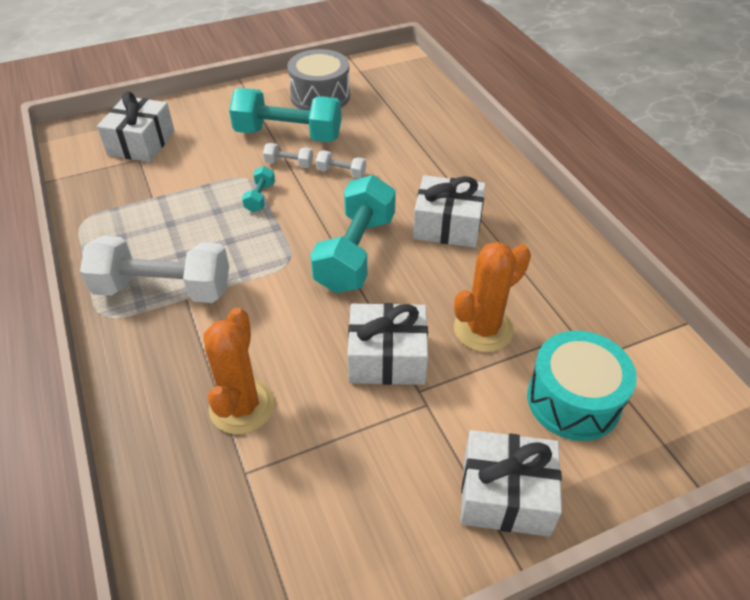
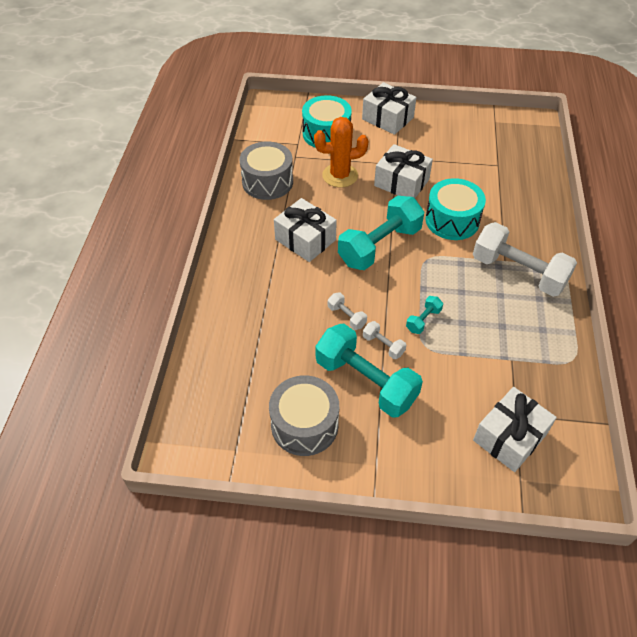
camera: 150 degrees left, 5 degrees up
orange cactus [203,308,275,434] -> none
none -> grey drum [239,141,293,200]
none -> turquoise drum [425,178,486,240]

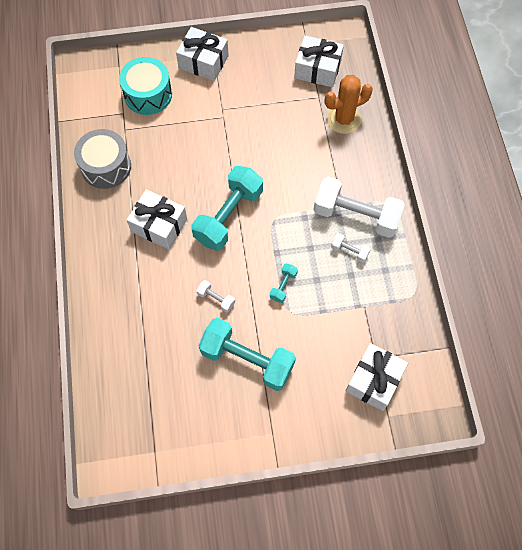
camera: 15 degrees left, 15 degrees up
grey drum [269,375,339,456] -> none
orange cactus [314,117,368,187] -> orange cactus moved to [324,75,373,134]
white dumbbell [363,321,406,359] -> white dumbbell moved to [331,233,371,263]
white gift [374,144,433,198] -> white gift moved to [294,35,344,87]
turquoise drum [425,178,486,240] -> none

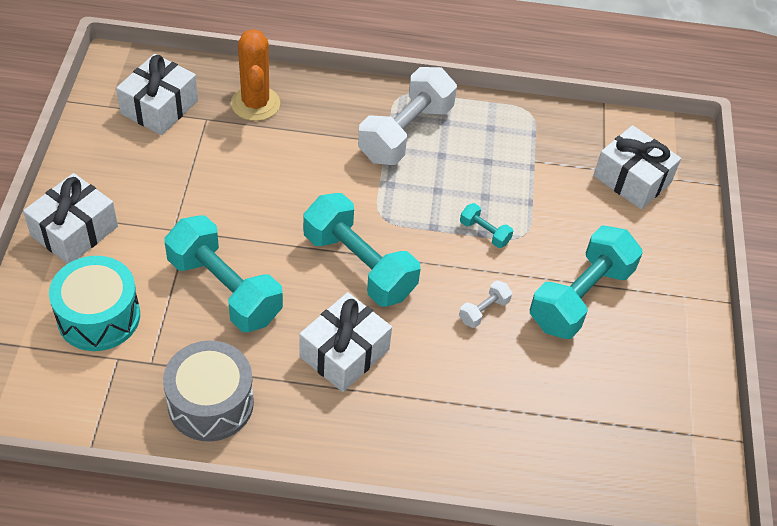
camera: 80 degrees left, 15 degrees down
white dumbbell [331,233,371,263] -> none
none -> turquoise dumbbell [164,215,283,332]

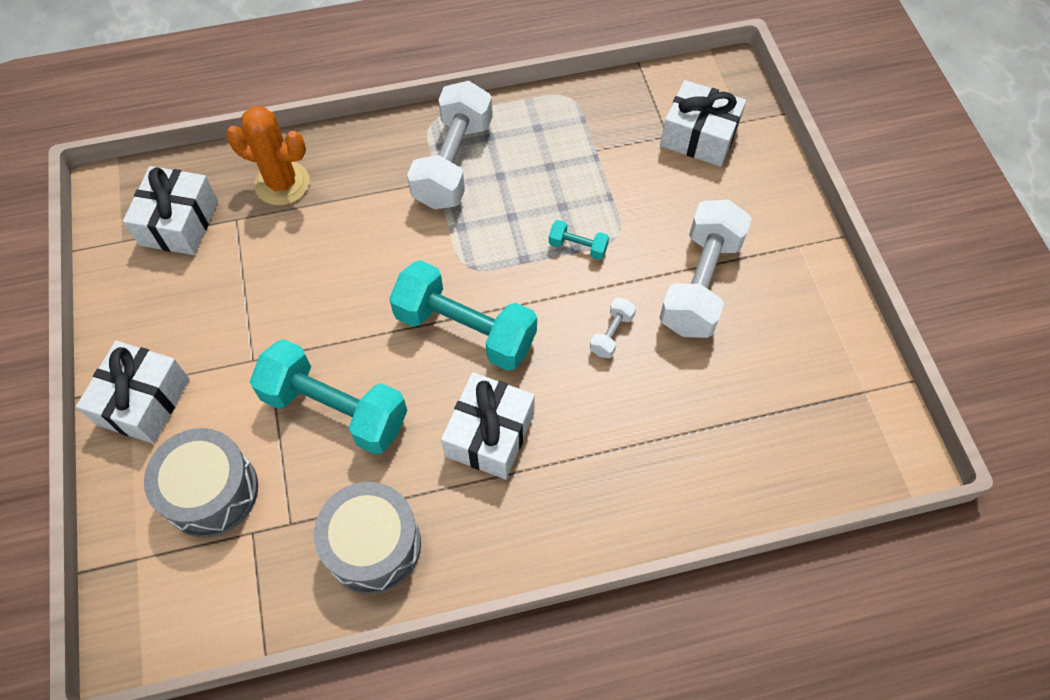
camera: 15 degrees left, 10 degrees up
turquoise drum [49,256,140,351] -> grey drum [144,428,258,538]
orange cactus [231,29,280,121] -> orange cactus turned 45 degrees counterclockwise [226,106,309,206]
turquoise dumbbell [530,225,643,339] -> white dumbbell [659,200,752,338]

